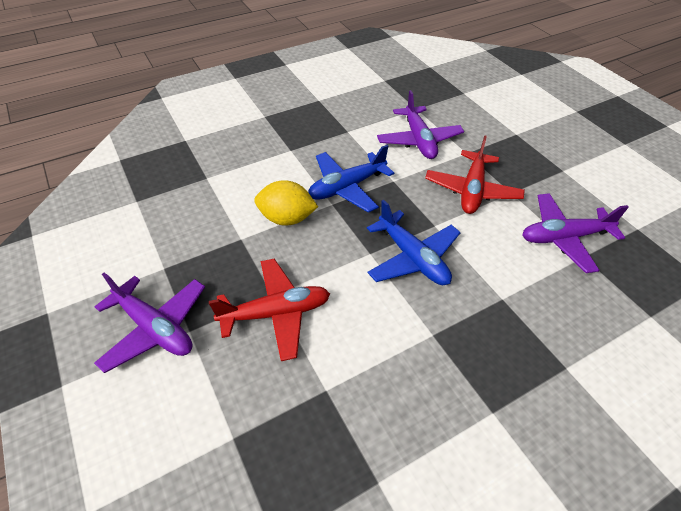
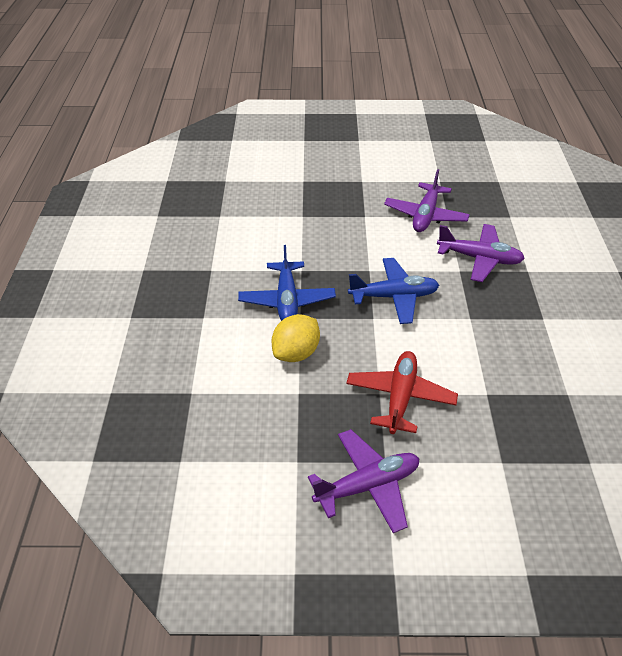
camera: 60 degrees left, 5 degrees down
purple plane [377,90,464,159] -> purple plane moved to [437,224,525,282]
red plane [425,135,525,214] -> none

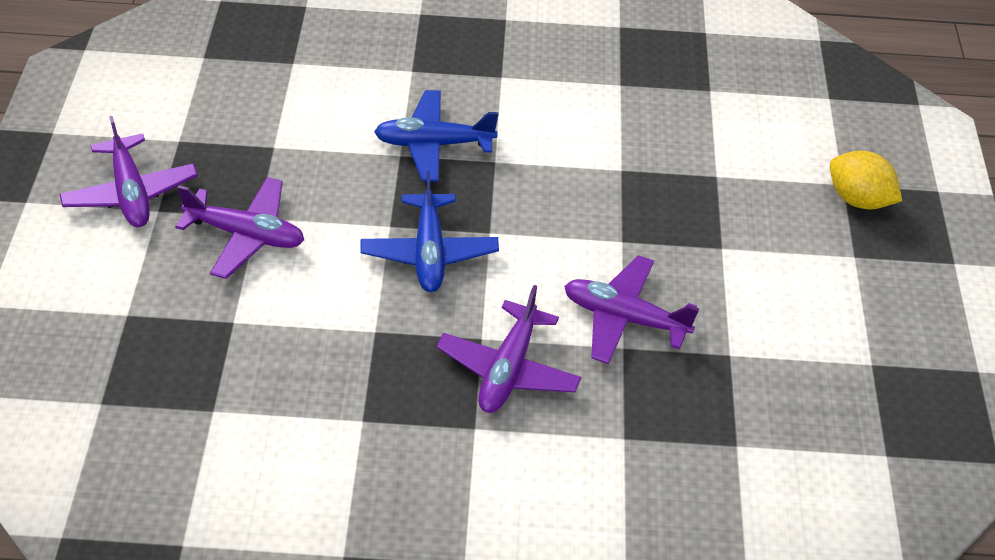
camera: 90 degrees right, 5 degrees up
yellow lemon [272,314,320,362] -> yellow lemon moved to [830,151,902,209]
red plane [346,351,458,434] -> purple plane [175,177,304,279]

